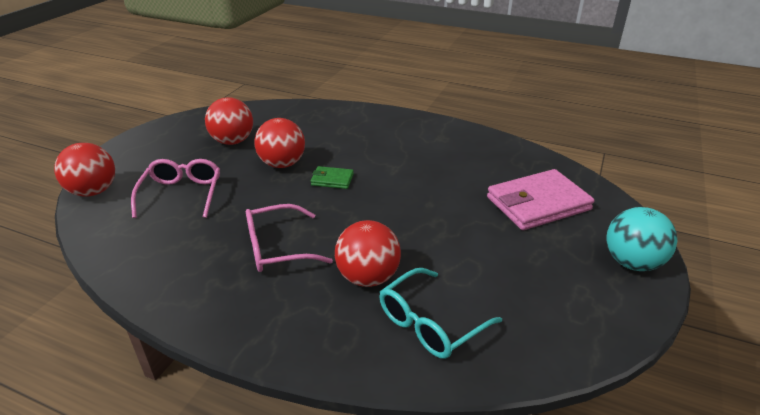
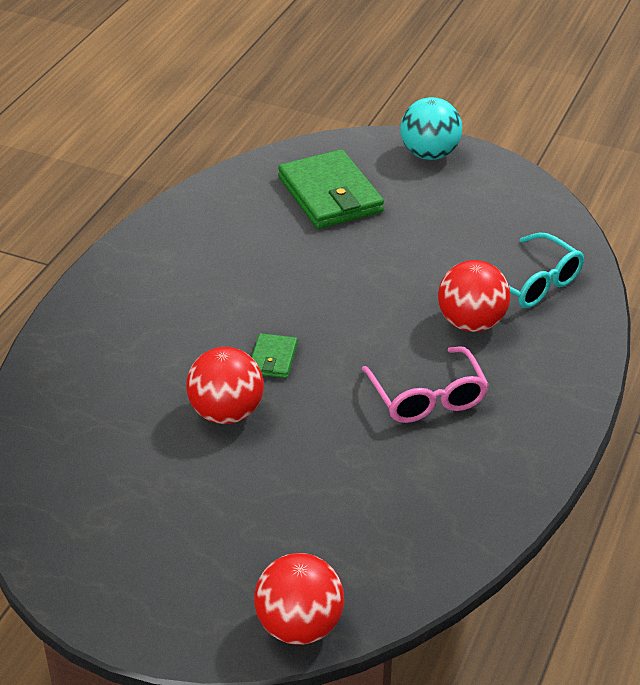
camera: 90 degrees left, 5 degrees up
pink glasses [131,159,220,218] -> none
red ball [205,97,253,145] -> none
pink wallet [487,169,595,230] -> green wallet [278,149,384,229]

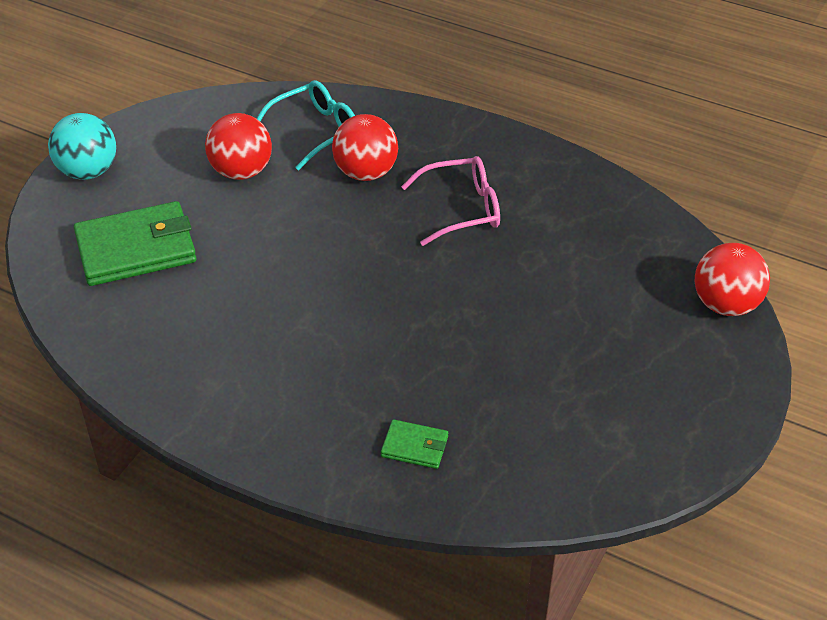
camera: 85 degrees left, 5 degrees up
red ball [186,347,264,424] -> red ball moved to [205,113,272,180]
green wallet [252,333,298,378] -> green wallet moved to [381,419,448,469]

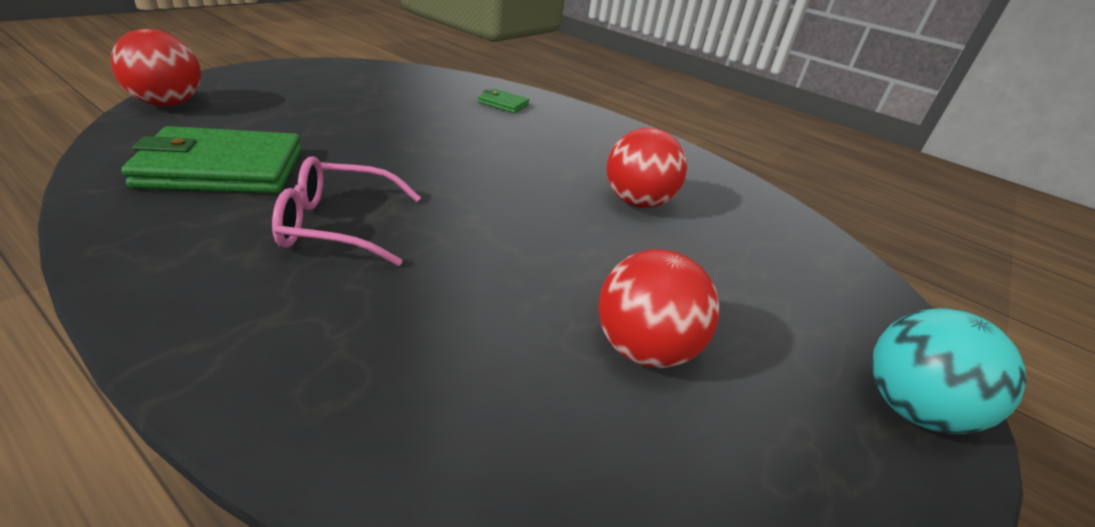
camera: 175 degrees left, 10 degrees down
green wallet [74,201,196,286] -> green wallet moved to [121,126,302,193]
turquoise glasses [257,80,355,170] -> none
red ball [332,114,398,181] -> red ball moved to [607,128,687,208]

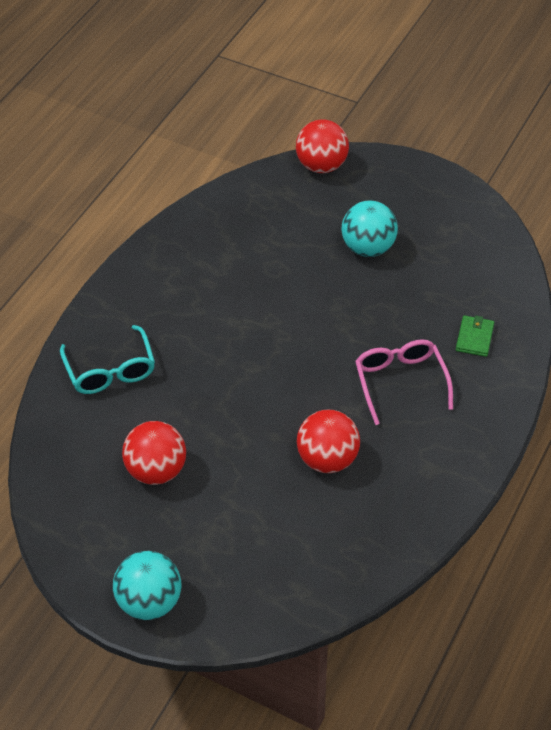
camera: 85 degrees right, 15 degrees up
green wallet [121,126,302,193] -> none
pink glasses [272,156,421,266] -> pink glasses moved to [355,339,453,425]
none -> turquoise glasses [60,325,155,394]
none -> turquoise ball [341,201,398,257]

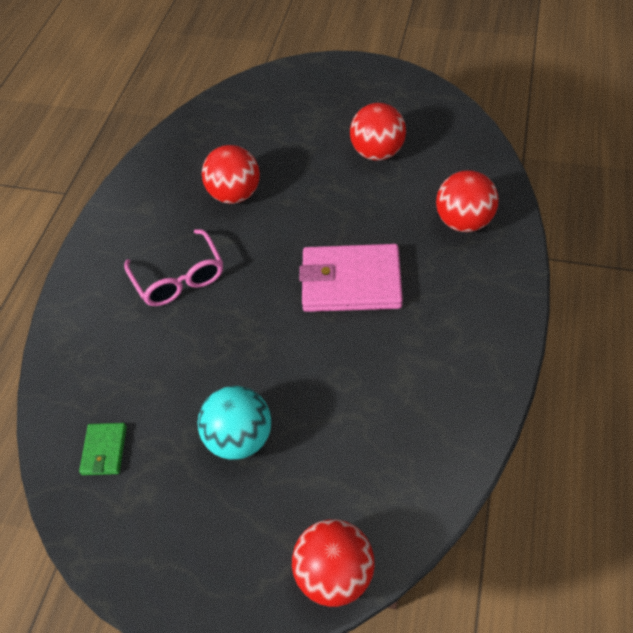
camera: 170 degrees right, 5 degrees up
turquoise glasses [60,325,155,394] -> red ball [436,170,498,232]
turquoise ball [113,551,181,620] -> none
green wallet [456,315,494,357] -> green wallet moved to [79,423,127,475]
none -> pink wallet [299,244,403,312]

